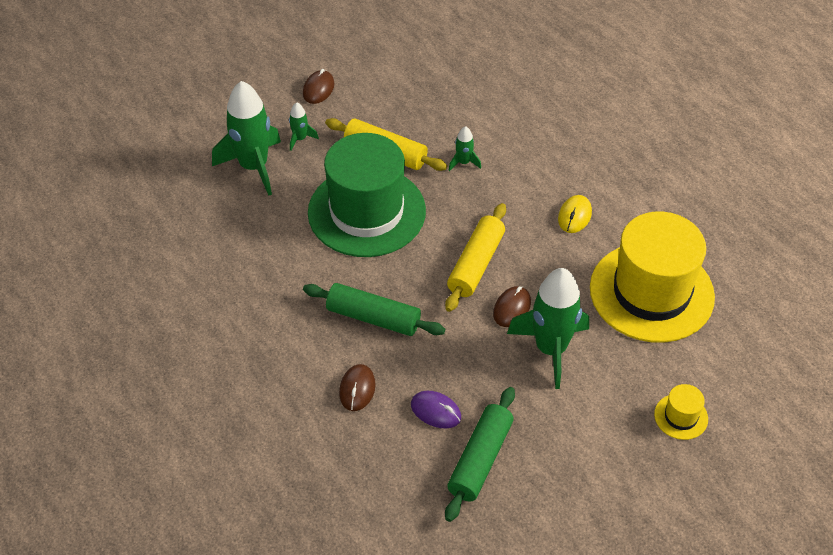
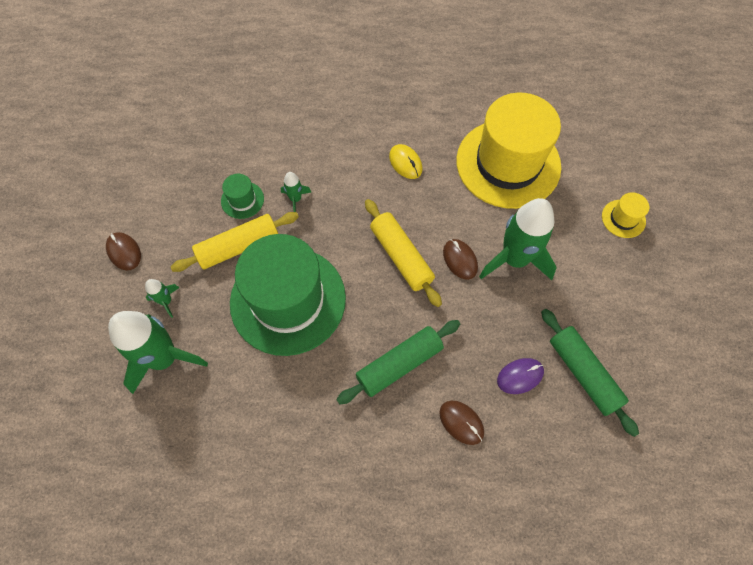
camera: 55 degrees left, 15 degrees up
none -> green hat [221,174,264,219]

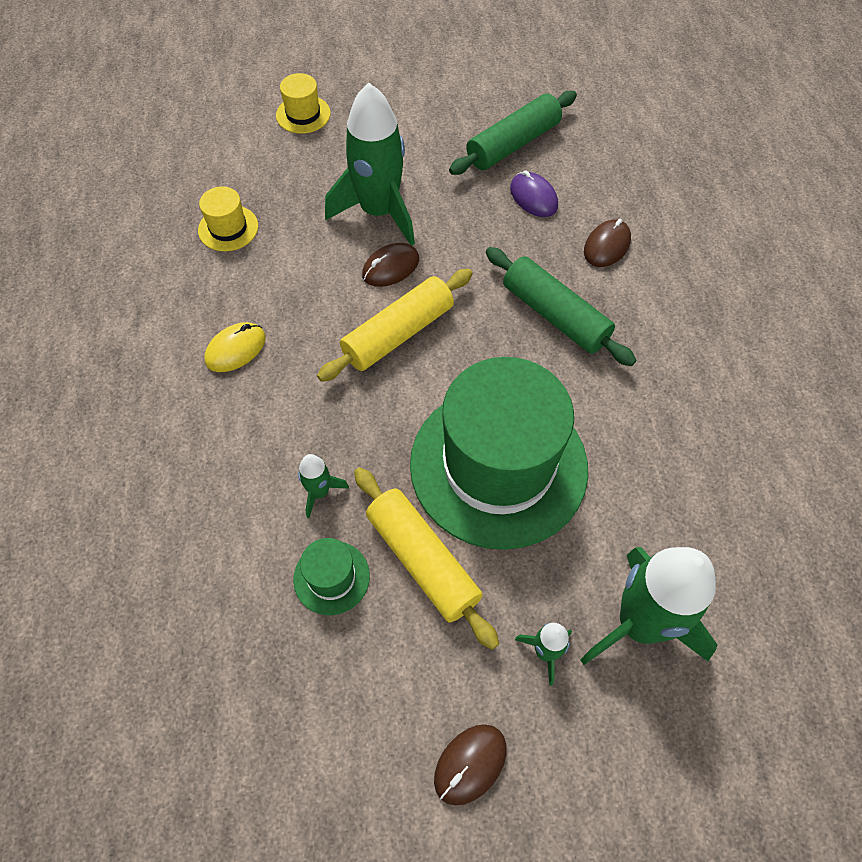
camera: 100 degrees left, 5 degrees down
yellow hat [456,93,561,209] -> yellow hat [198,186,258,251], size x0.40

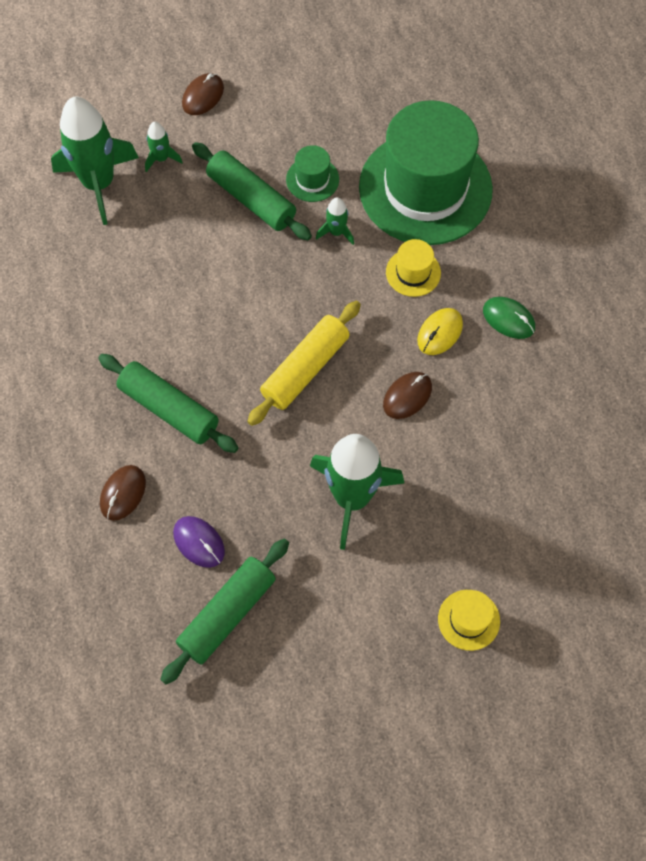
camera: 170 degrees right, 5 degrees up
yellow hat [198,186,258,251] -> yellow hat moved to [386,239,441,297]
yellow rolling pin [354,467,499,650] -> green rolling pin [192,142,312,240]
brown mouse [362,243,419,287] -> brown mouse moved to [383,372,432,419]
green hat [410,357,588,550] -> green hat moved to [359,100,493,245]
none -> green mouse [483,297,535,339]

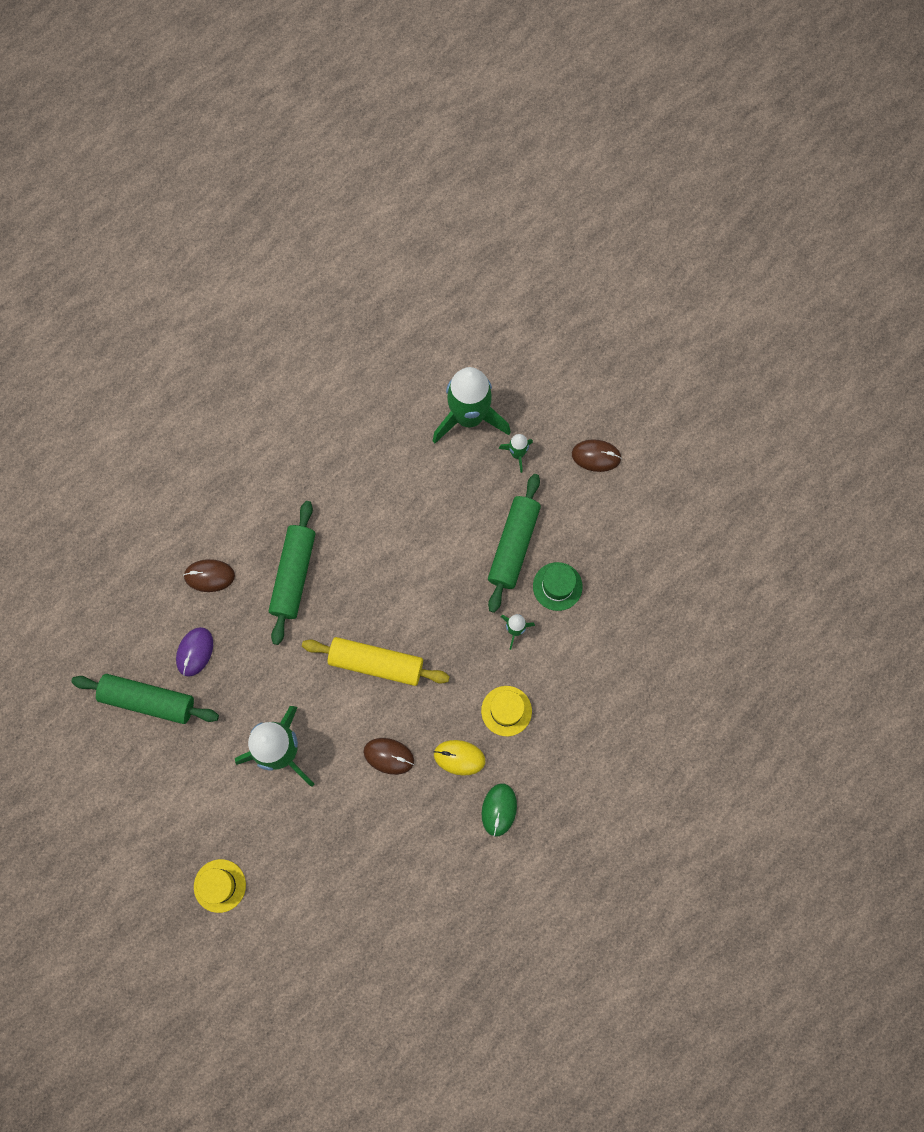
camera: 65 degrees right, 10 degrees up
green hat [359,100,493,245] -> none

